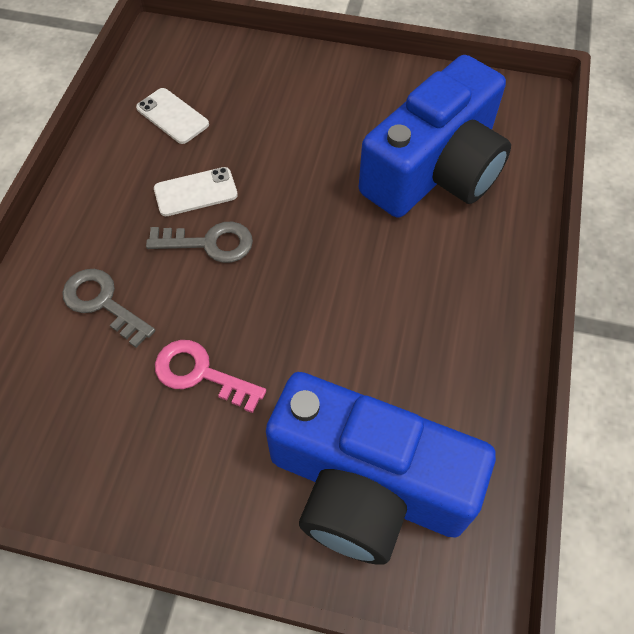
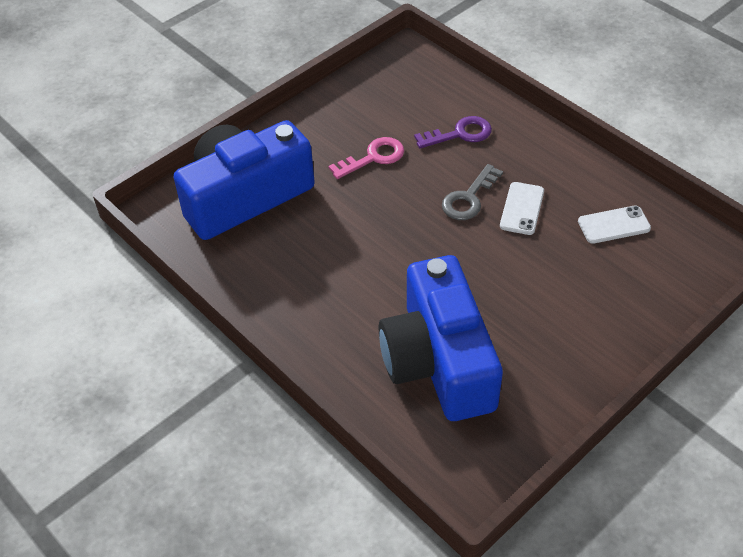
camera: 125 degrees right, 10 degrees down
grey key [62,269,155,348] -> purple key [414,116,492,148]

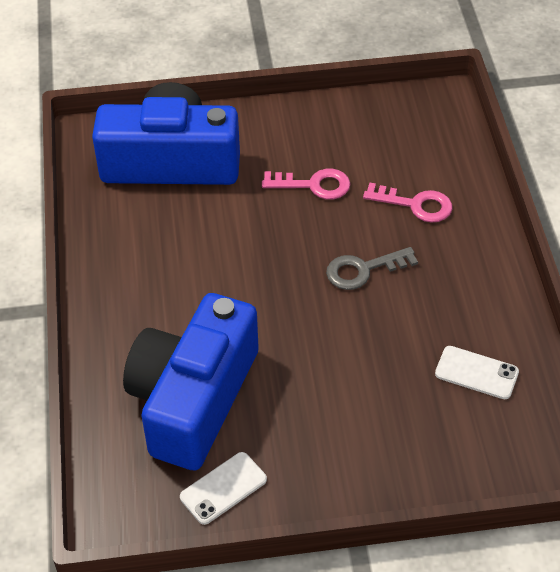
camera: 35 degrees right, 0 degrees up
purple key [414,116,492,148] -> pink key [363,182,452,223]
white phone [500,182,544,235] -> white phone moved to [180,452,267,525]

